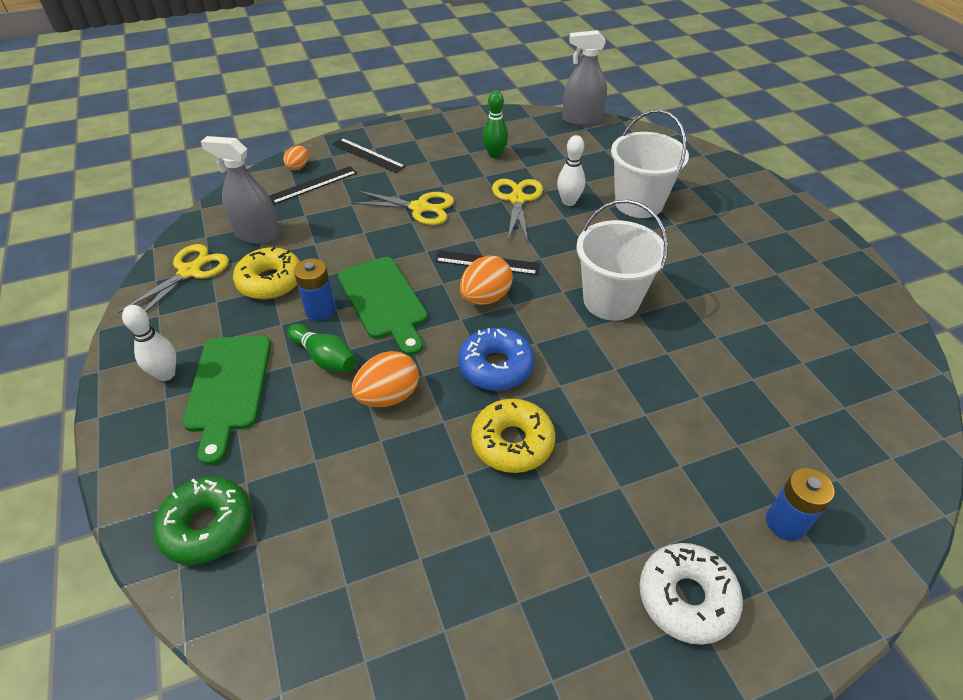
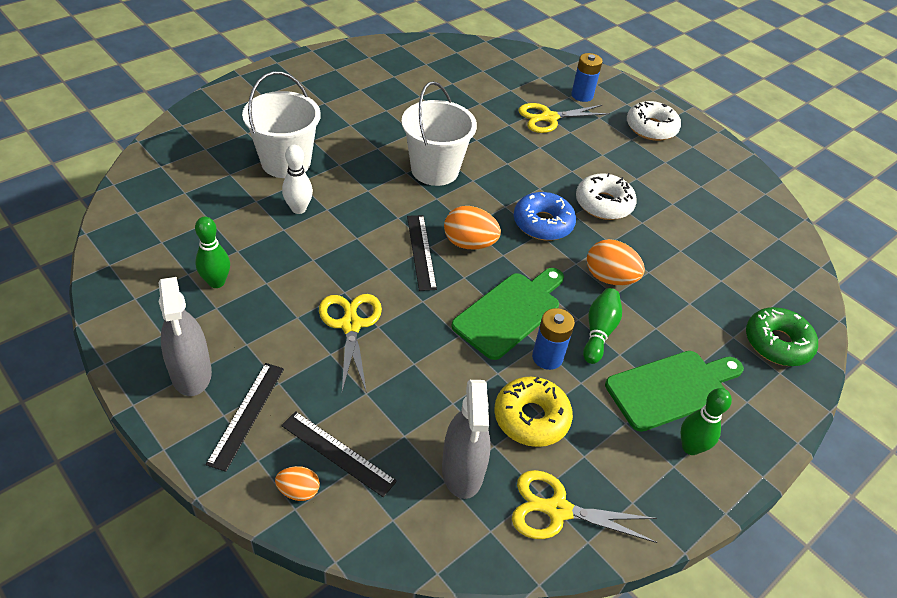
camera: 115 degrees left, 0 degrees up
white bowling pin [122,305,176,381] -> green bowling pin [681,388,732,455]
yellow donut [471,399,555,473] -> white donut [576,173,637,220]
yellow scissors [492,179,543,242] -> yellow scissors moved to [518,103,610,133]
grey spray bottle [562,30,607,126] -> grey spray bottle moved to [158,277,212,396]

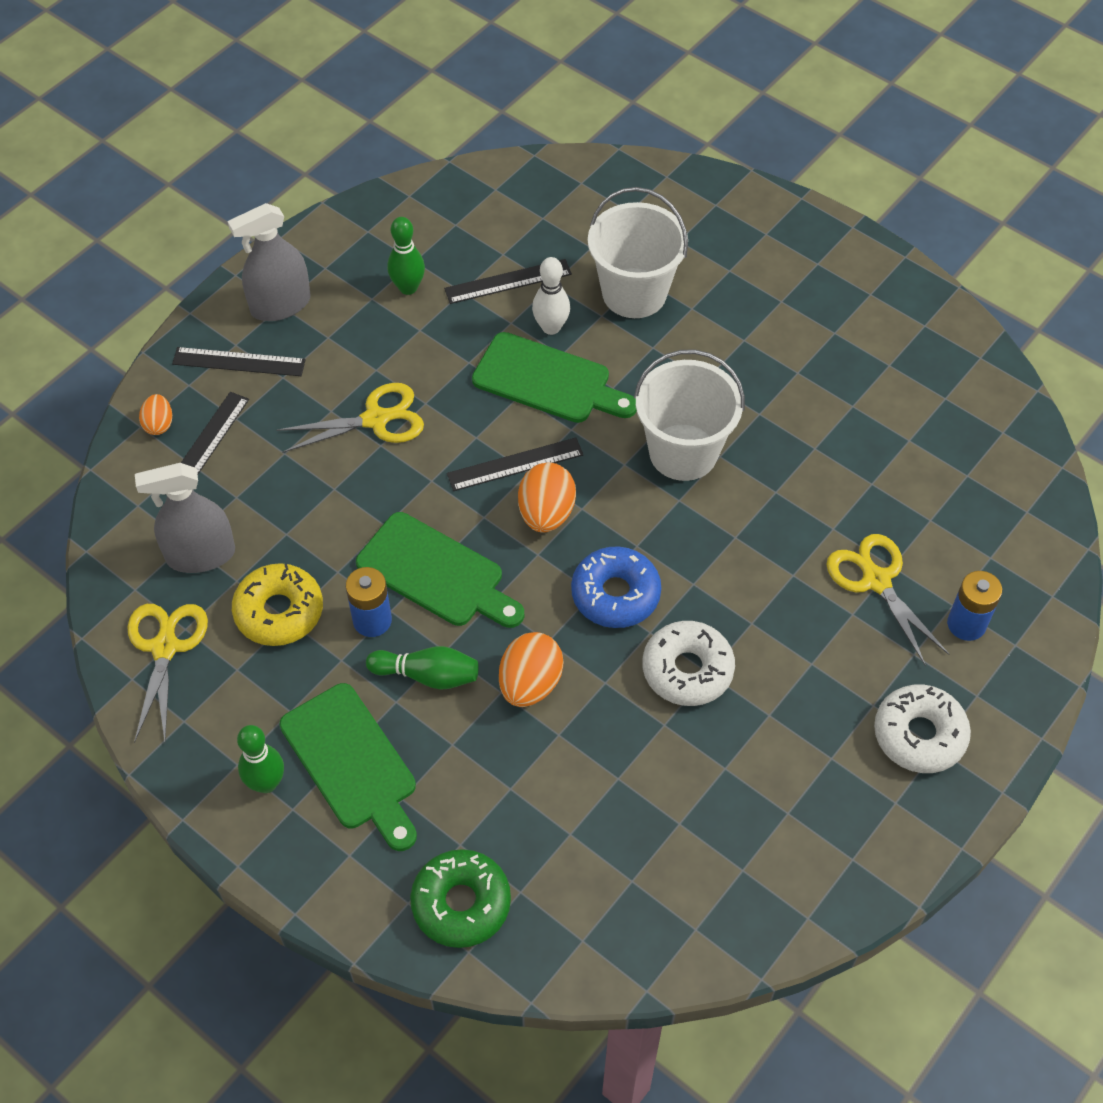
camera: 85 degrees right, 10 degrees up
none -> black ruler [444,259,572,304]
none -> green cutting board [472,332,637,423]

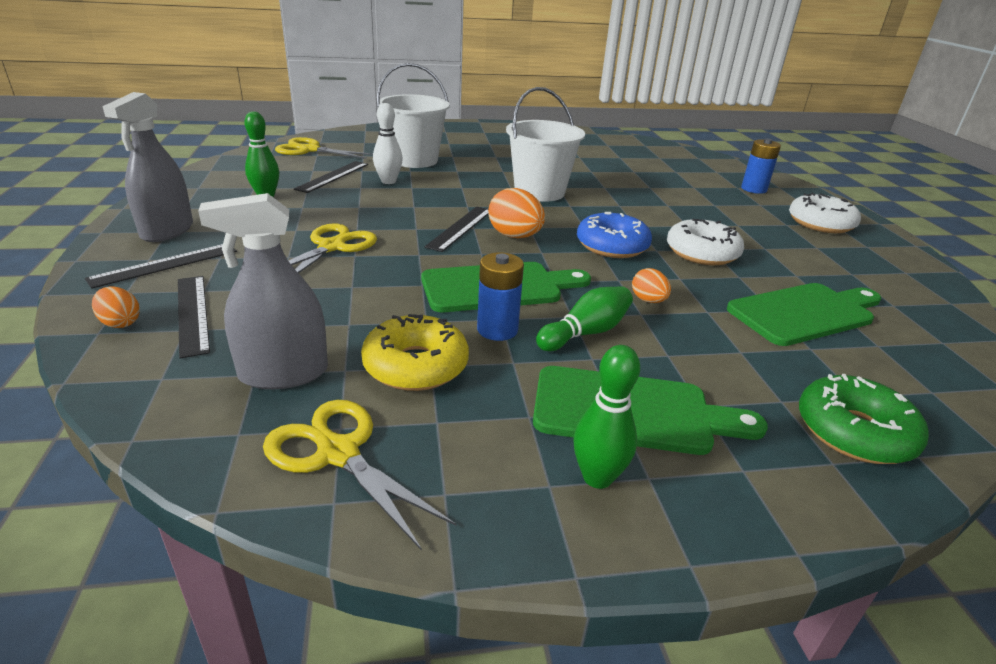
camera: 50 degrees left, 25 degrees down
grey spray bottle [135,463,235,573] -> grey spray bottle turned 45 degrees clockwise [198,193,328,389]
green cutting board [472,332,637,423] -> green cutting board moved to [727,283,881,346]
orange egg [499,632,564,707] -> orange egg [632,268,671,303], size x0.58
yellow scissors [827,534,950,666] -> yellow scissors moved to [275,137,373,159]

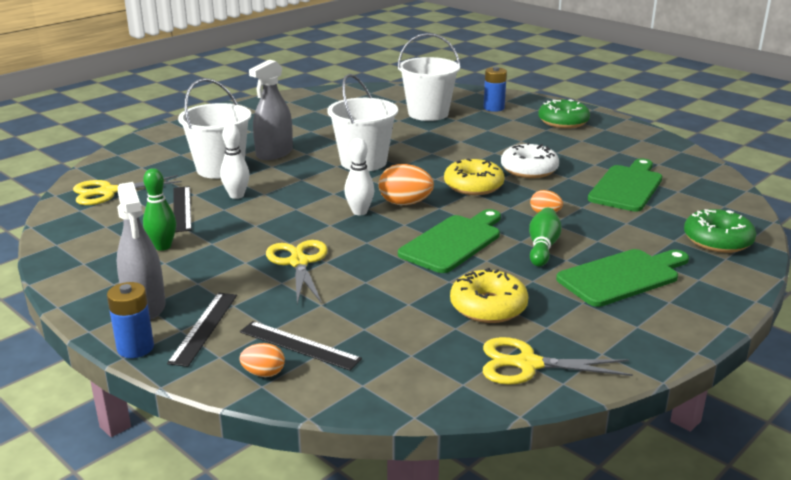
camera: 35 degrees left, 5 degrees down
grey spray bottle [198,193,328,389] -> grey spray bottle moved to [249,60,293,160]
black ruler [424,207,488,252] -> white bowling pin [344,138,374,215]
blue battery [477,252,524,341] -> blue battery moved to [107,282,154,358]
green bowling pin [573,345,640,489] -> none
blue donut [577,212,652,258] -> yellow donut [444,159,505,195]
white donut [789,193,861,233] -> green donut [538,99,590,128]
none -> white bucket [398,33,460,121]

